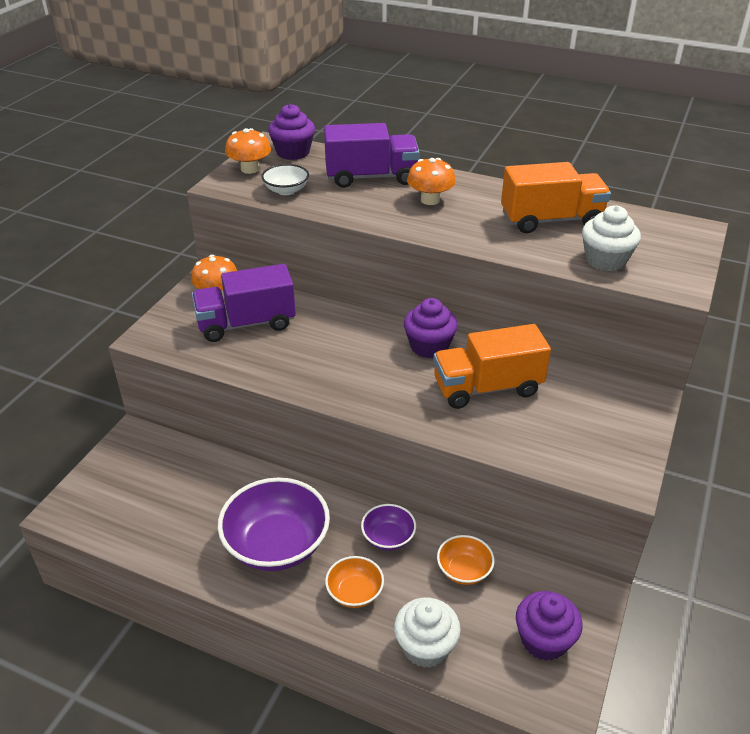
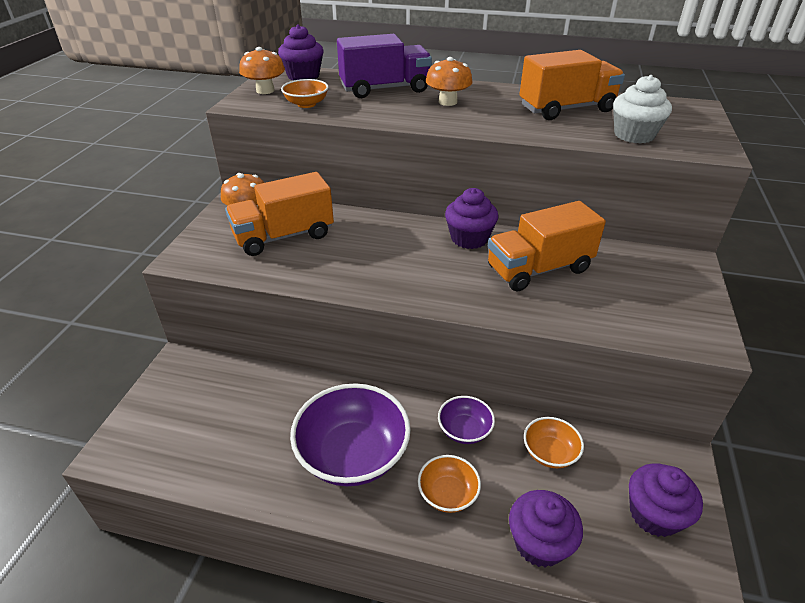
camera: 10 degrees left, 0 degrees up
purple truck [192,264,296,342] -> orange truck [225,172,334,256]
white bowl [261,164,309,195] -> orange bowl [281,79,329,108]
white cupcake [394,598,461,668] -> purple cupcake [509,490,583,567]

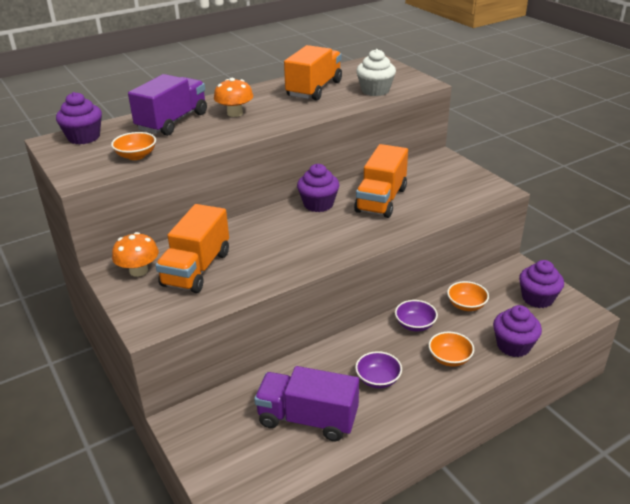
camera: 45 degrees left, 5 degrees down
orange mushroom [239,47,285,94] -> none
purple bowl [290,383,411,486] -> purple bowl [355,351,402,388], size x0.51
none -> purple truck [254,366,359,441]

